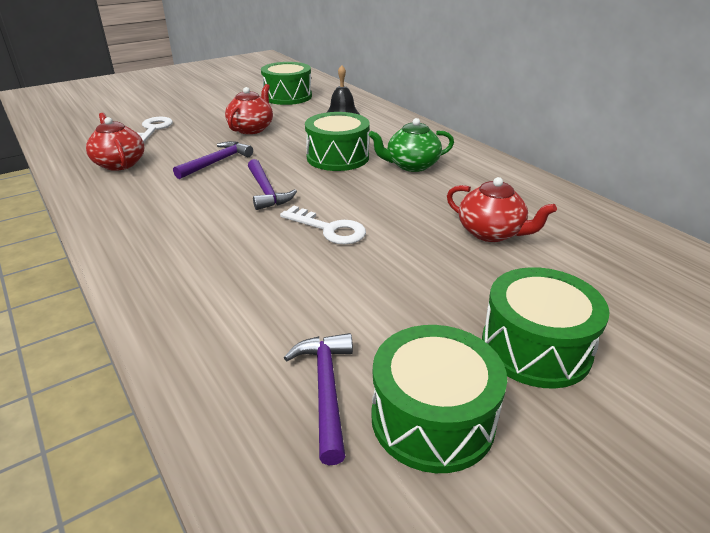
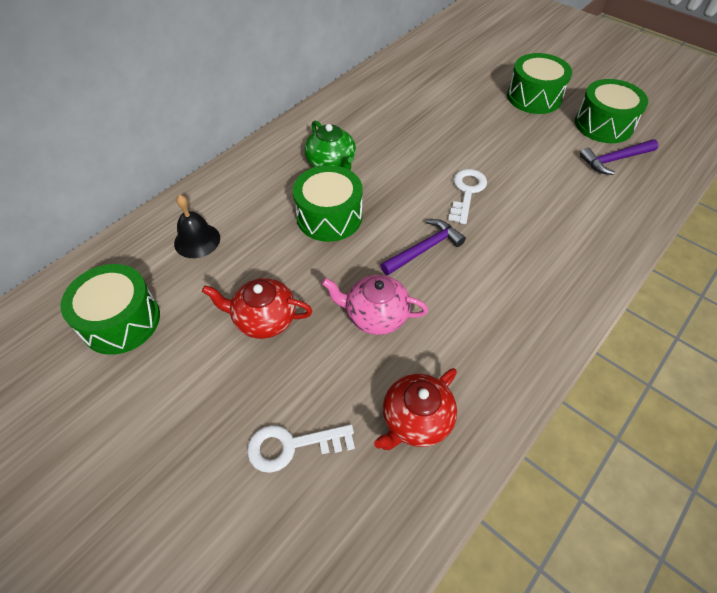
camera: 105 degrees left, 20 degrees up
purple hammer [173,141,253,179] -> pink teapot [321,275,428,335]
red teapot [447,177,557,242] -> none

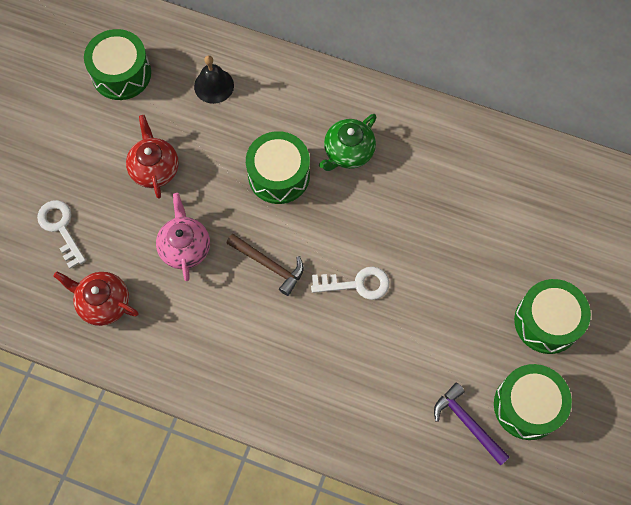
camera: 70 degrees right, 15 degrees up
purple hammer [380,219,466,275] -> brown hammer [226,234,304,296]

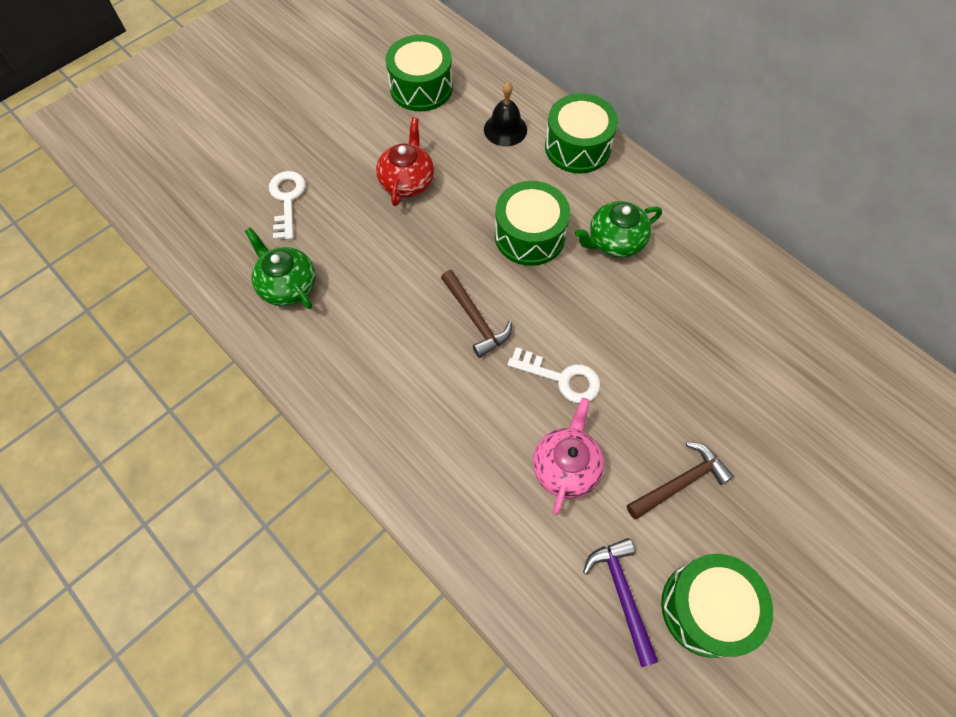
camera: 25 degrees right, 5 degrees down
red teapot [54,271,139,326] -> green teapot [245,228,316,309]
pink teapot [156,193,210,281] -> pink teapot moved to [533,398,604,515]
green drum [514,279,591,354] -> green drum moved to [545,93,618,173]
none -> brown hammer [627,442,734,520]

